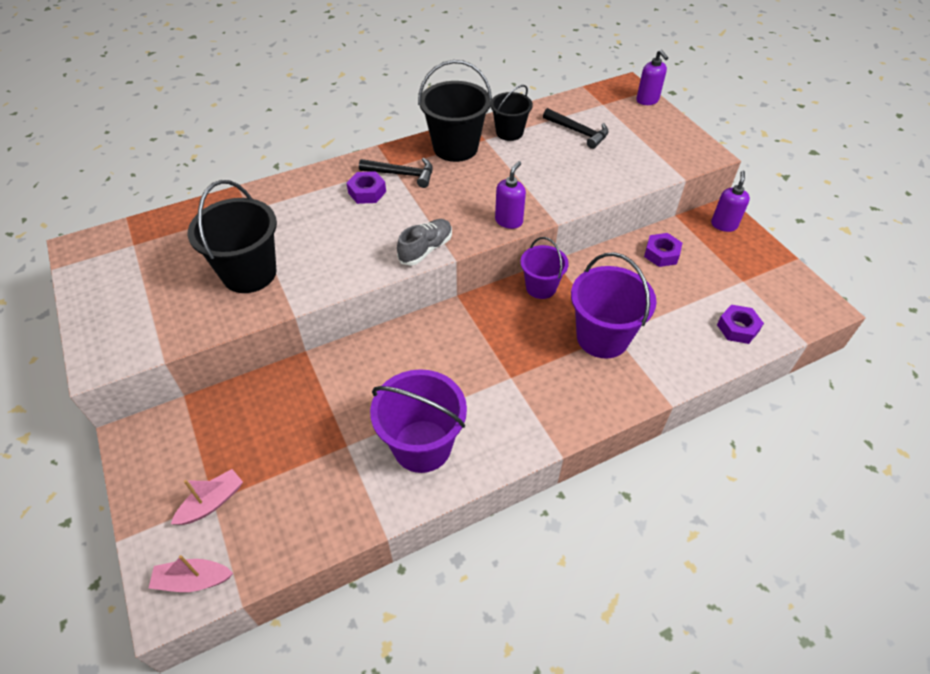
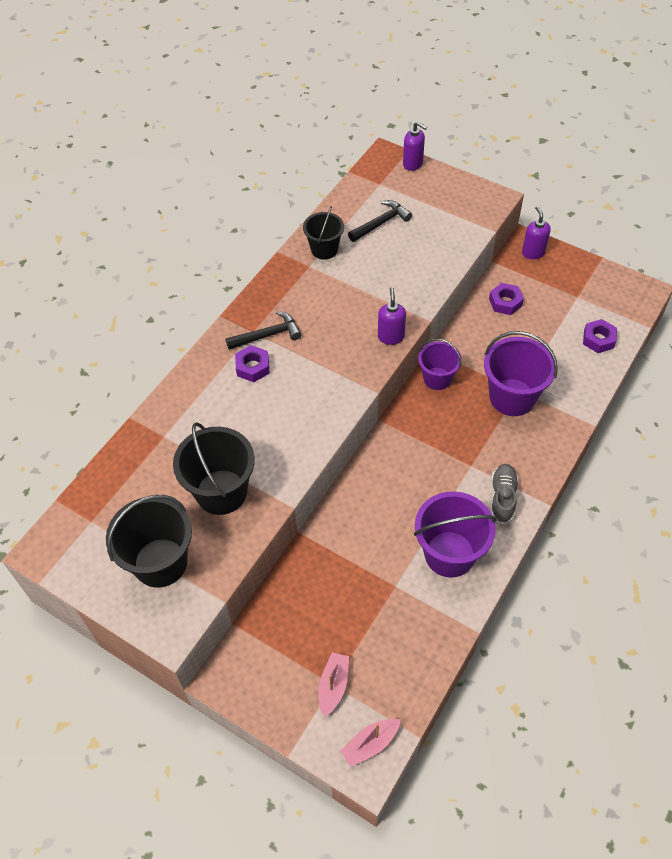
camera: 30 degrees left, 5 degrees up
grey shoe [397,219,452,266] -> grey shoe moved to [491,464,519,524]
black bucket [418,60,492,162] -> black bucket moved to [106,495,192,588]
black hammer [543,108,609,149] -> black hammer turned 45 degrees counterclockwise [348,200,412,242]

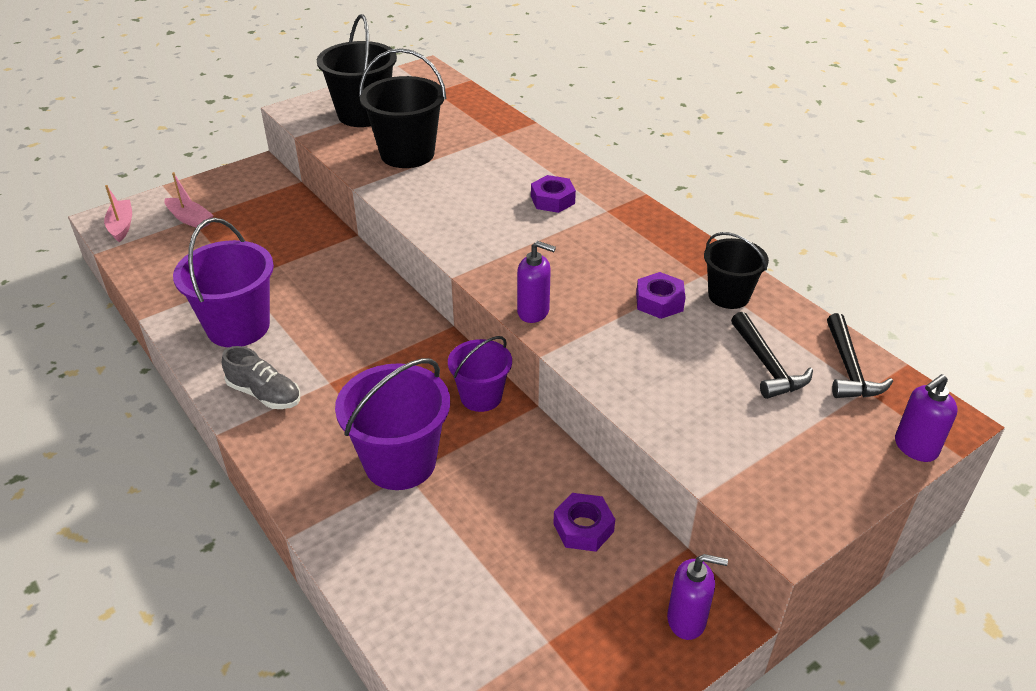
camera: 110 degrees right, 15 degrees down
black hammer [226,311,302,350] -> black hammer moved to [827,313,893,398]
purple nut [583,319,617,353] -> purple nut moved to [636,272,685,319]

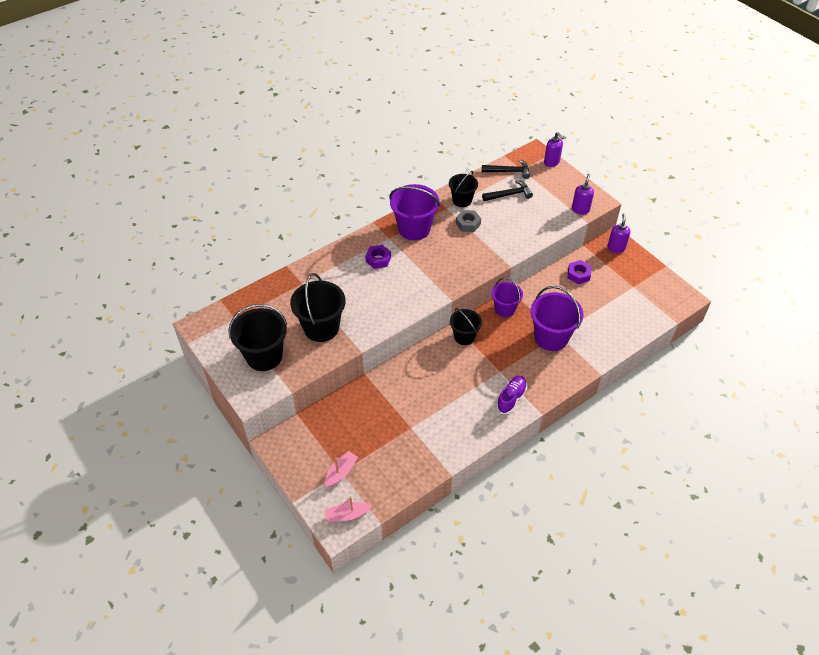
camera: 90 degrees left, 10 degrees up
purple bucket [173,218,274,347] -> purple bucket moved to [389,184,440,240]
grey shoe [222,346,300,409] -> purple shoe [496,376,527,414]
purple soap dispenser [517,241,556,323] -> purple soap dispenser moved to [572,174,594,215]
purple nut [636,272,685,319] -> grey nut [456,210,481,232]
none -> black bucket [450,308,482,345]

